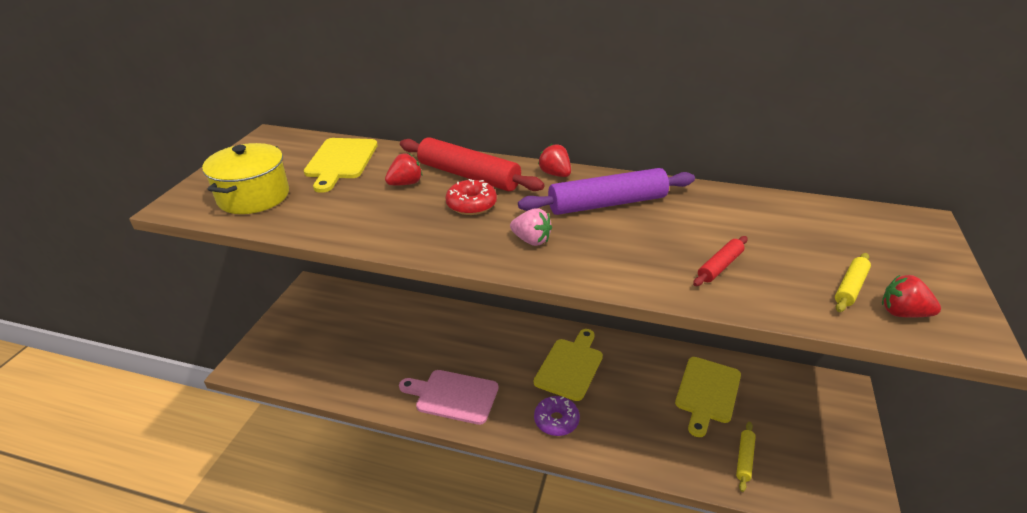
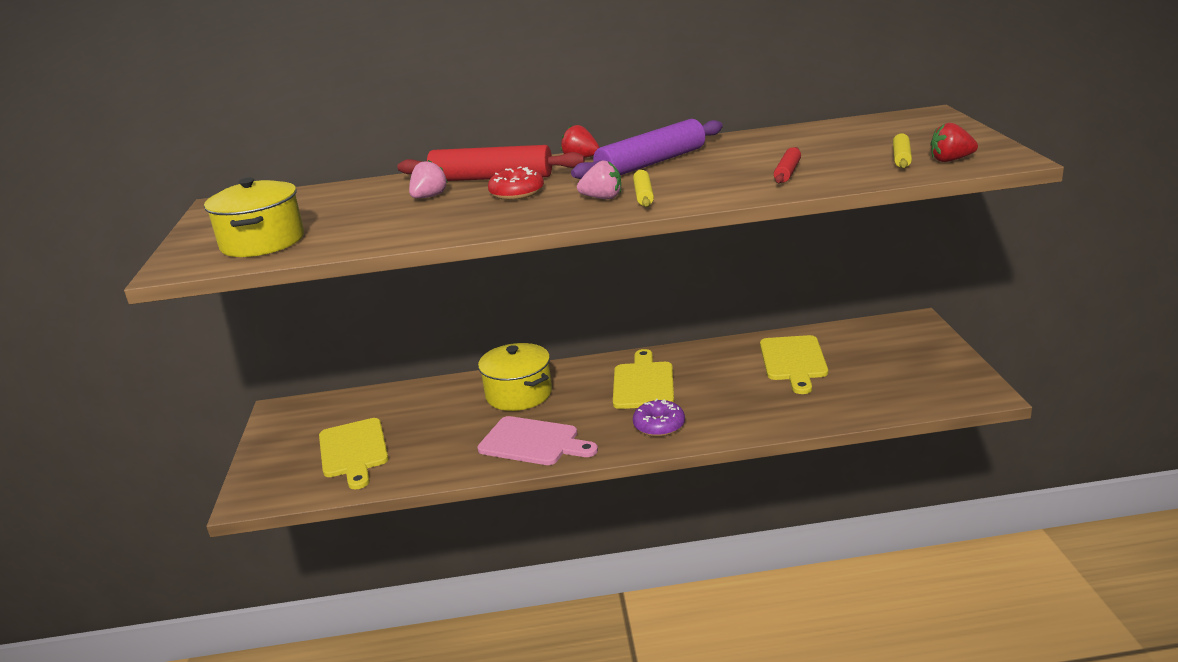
camera: 20 degrees left, 10 degrees down
yellow cutting board [304,138,378,193] -> yellow cutting board moved to [319,418,389,490]
red strawberry [385,153,422,185] -> pink strawberry [409,160,448,198]
pink cutting board [399,370,498,425] -> pink cutting board turned 150 degrees counterclockwise [477,416,598,465]
yellow rolling pin [736,422,756,492] -> yellow rolling pin moved to [633,170,654,207]
none -> yellow pot [478,343,552,411]

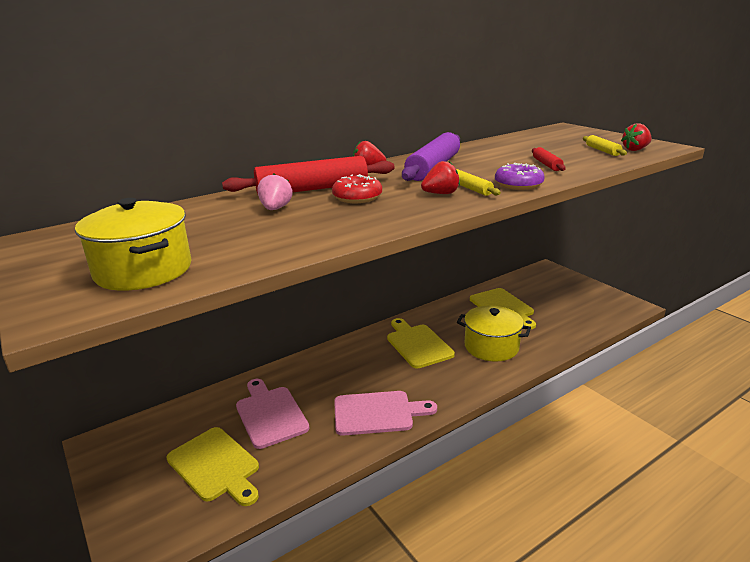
camera: 30 degrees left, 0 degrees up
yellow pot [478,343,552,411] -> yellow pot moved to [457,306,531,362]
pink strawberry [577,161,621,199] -> red strawberry [421,161,460,194]
purple donut [633,399,685,437] -> purple donut moved to [495,163,545,190]
none -> pink cutting board [236,379,309,449]

